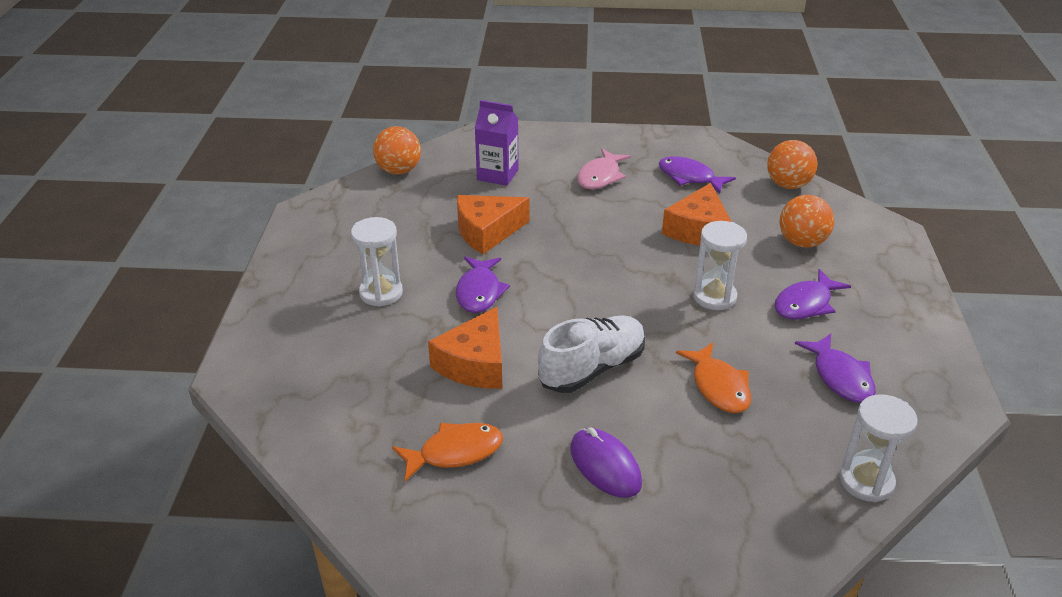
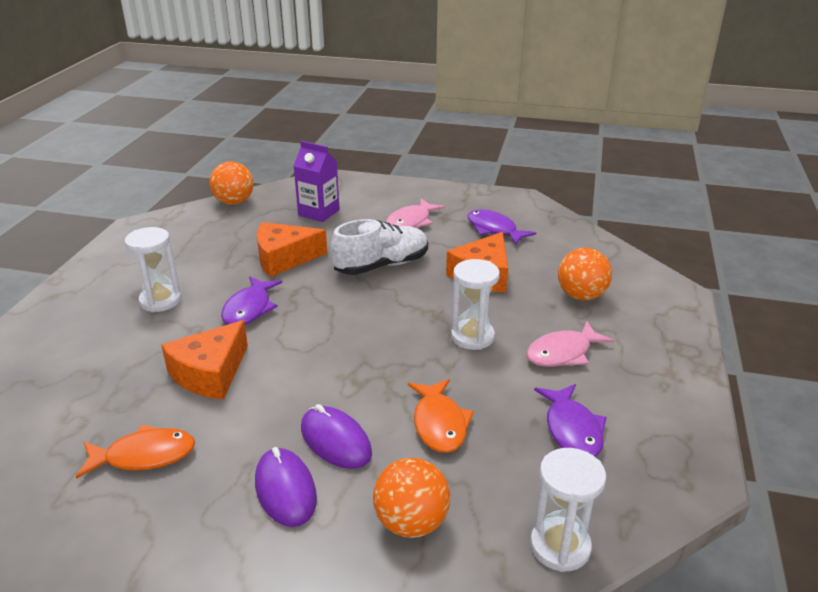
camera: 10 degrees right, 5 degrees down
white shoe [538,315,645,393] -> white shoe moved to [330,219,428,275]
orange ball [767,140,817,189] -> orange ball moved to [373,458,450,538]
purple fish [774,269,851,320] -> pink fish [527,321,614,367]
none -> purple mouse [301,404,372,469]

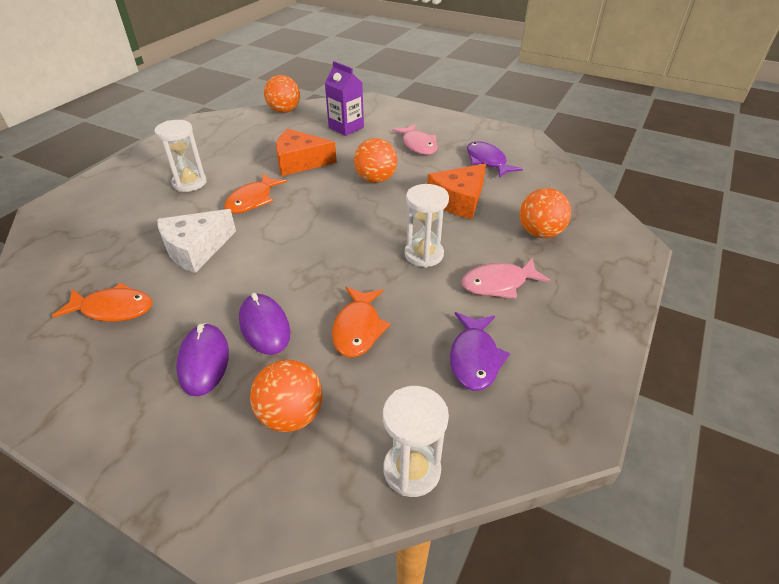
camera: 15 degrees right, 10 degrees up
orange cheese [161,320,248,400] -> white cheese [157,209,236,273]
purple fish [221,276,282,325] -> orange fish [224,173,287,214]
white shoe [330,219,428,275] -> orange ball [354,138,397,183]
pink fish [386,198,445,228] -> pink fish turned 75 degrees counterclockwise [392,124,438,155]

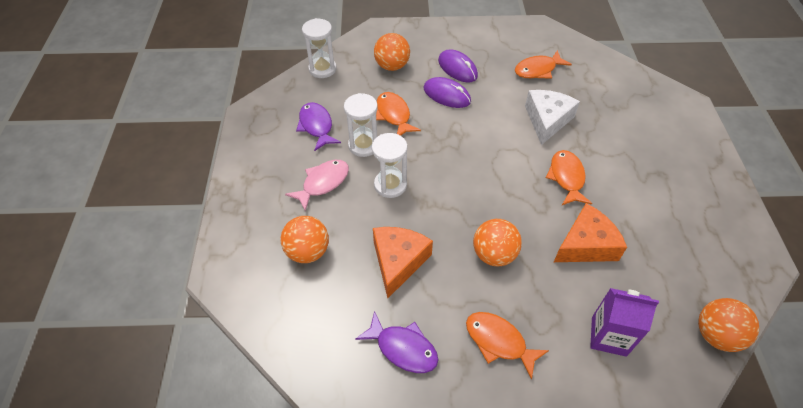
camera: 150 degrees right, 10 degrees up
white hourglass [154,120,207,192] -> white hourglass moved to [344,93,378,157]
pink fish [392,124,438,155] -> orange fish [466,312,549,380]

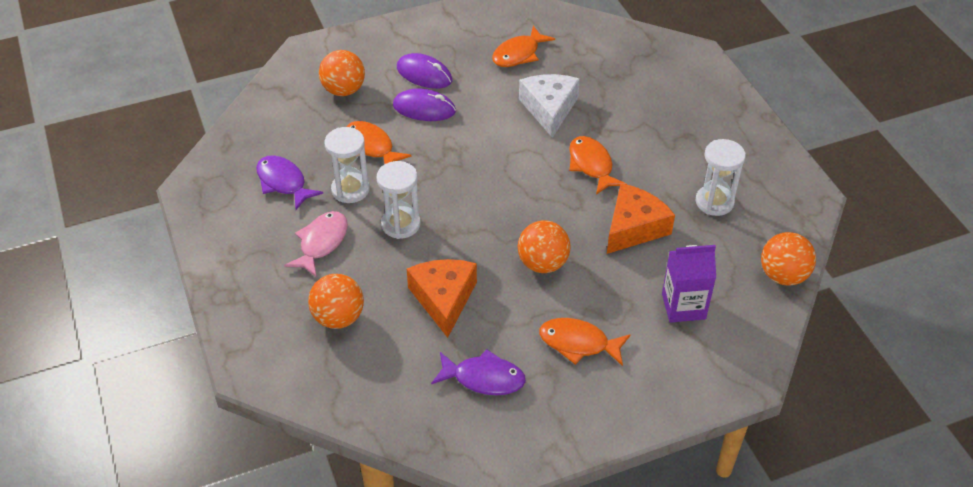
camera: 20 degrees left, 5 degrees down
white hourglass [302,18,337,78] -> white hourglass moved to [696,139,746,216]

